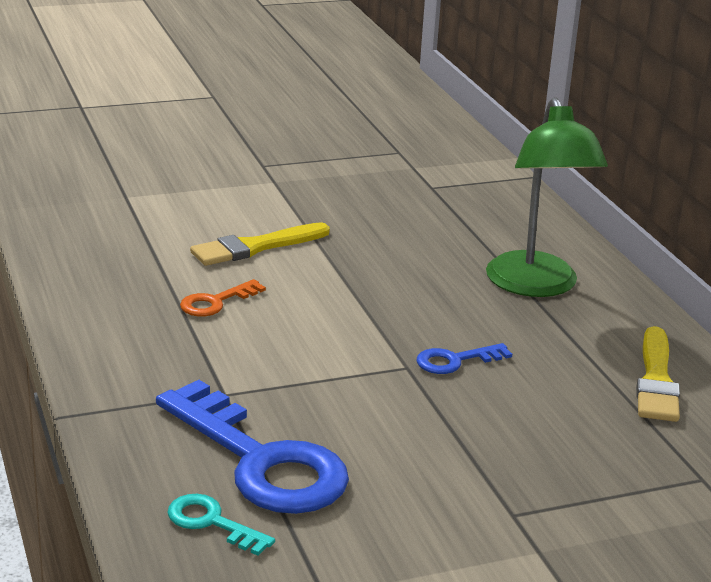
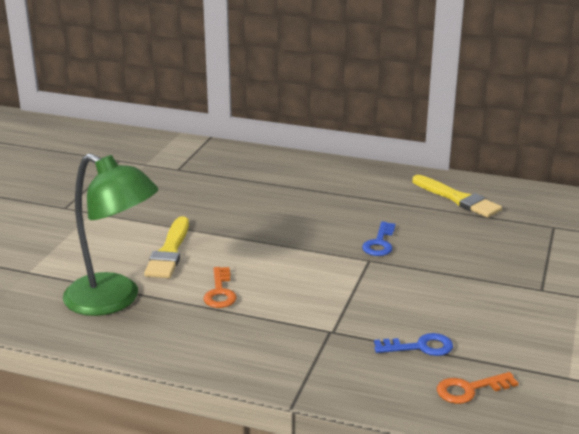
camera: 50 degrees left, 0 degrees up
blue key [156,380,349,514] -> blue key [374,333,453,356], size x0.45
turquoise key [167,494,275,556] -> orange key [437,372,518,404]
green lamp [486,97,608,297] -> green lamp moved to [63,154,158,316]

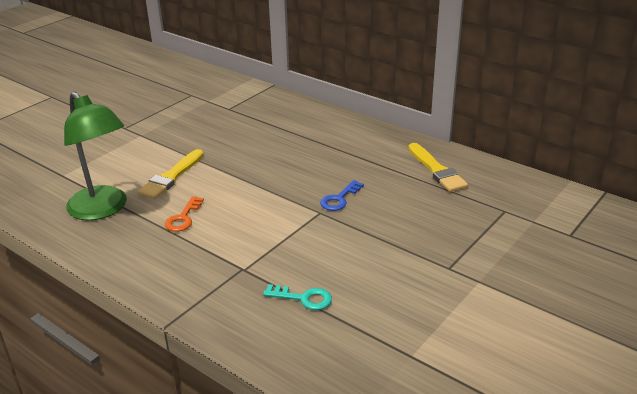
camera: 20 degrees right, 5 degrees up
blue key [374,333,453,356] -> turquoise key [263,284,332,310]
orange key [437,372,518,404] -> none

